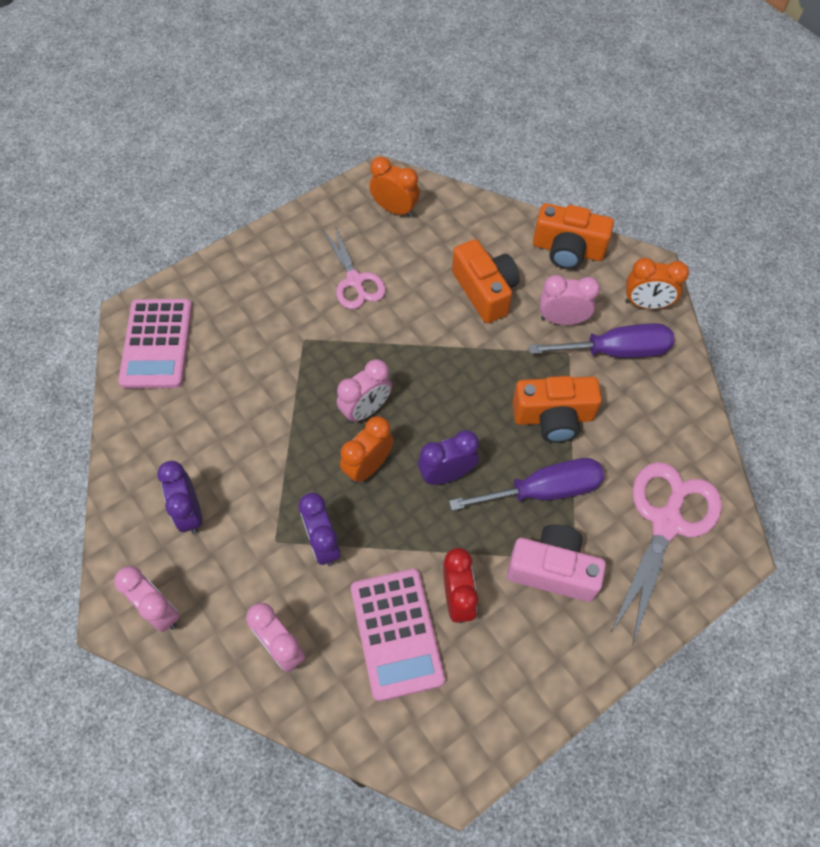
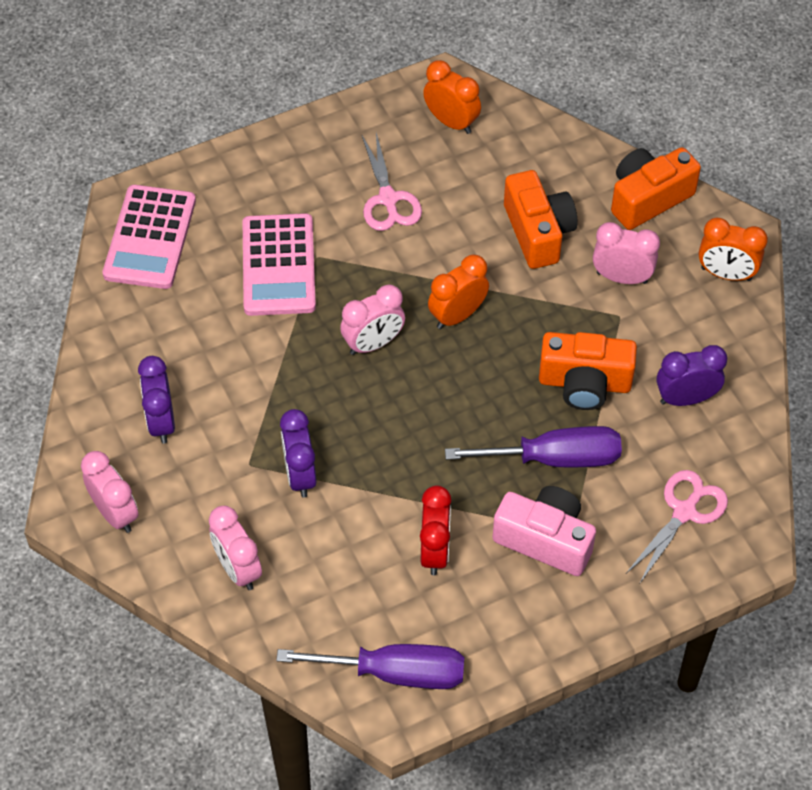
camera: 10 degrees right, 5 degrees down
orange clock [340,416,394,483] -> orange clock moved to [428,255,489,329]
pink calculator [351,569,445,701] -> pink calculator moved to [243,213,316,316]
purple clock [418,430,479,485] -> purple clock moved to [656,345,727,406]
purple screwdriver [529,323,674,358] -> purple screwdriver moved to [276,644,464,689]
orange camera [533,203,614,269] -> orange camera turned 120 degrees clockwise [611,147,701,230]
pink scissors [610,462,722,646] -> pink scissors [626,470,728,583], size x0.64

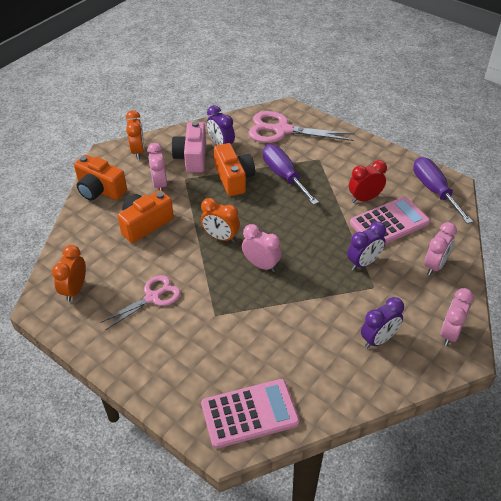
camera: 115 degrees left, 10 degrees down
pink calculator [243,213,316,316] -> pink calculator moved to [350,196,430,244]
pink camera [492,486,596,576] -> pink camera moved to [171,121,206,172]
pink scissors [626,470,728,583] -> pink scissors [248,111,355,143], size x1.56

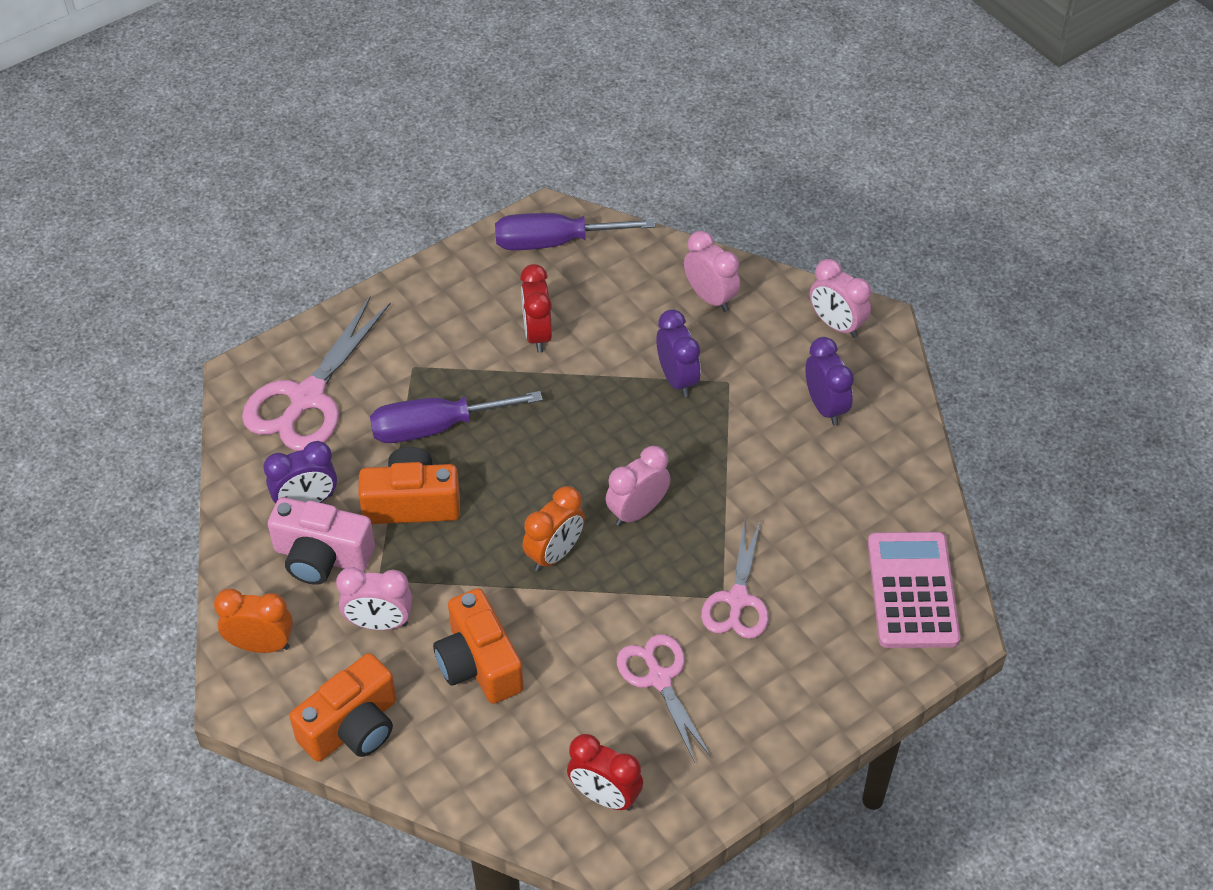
camera: 75 degrees left, 5 degrees up
orange clock [52,245,86,302] -> red clock [567,734,643,811]
pink calculator [350,196,430,244] -> none
none -> pink scissors [701,520,769,639]

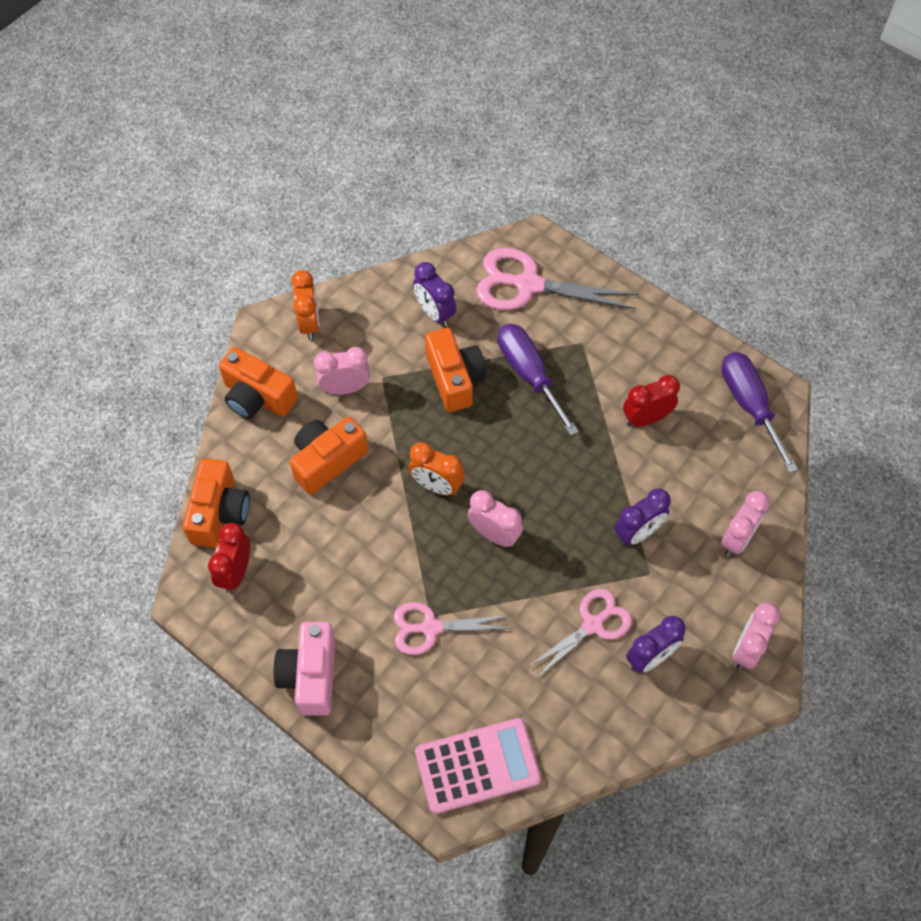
camera: 75 degrees right, 10 degrees up
pink camera [268,497,375,585] -> pink camera moved to [273,622,335,716]
pink clock [336,567,412,630] -> pink clock turned 90 degrees clockwise [314,347,370,395]
pink scissors [617,634,711,763] -> pink scissors moved to [528,589,632,679]
none -> orange camera [183,458,250,548]

